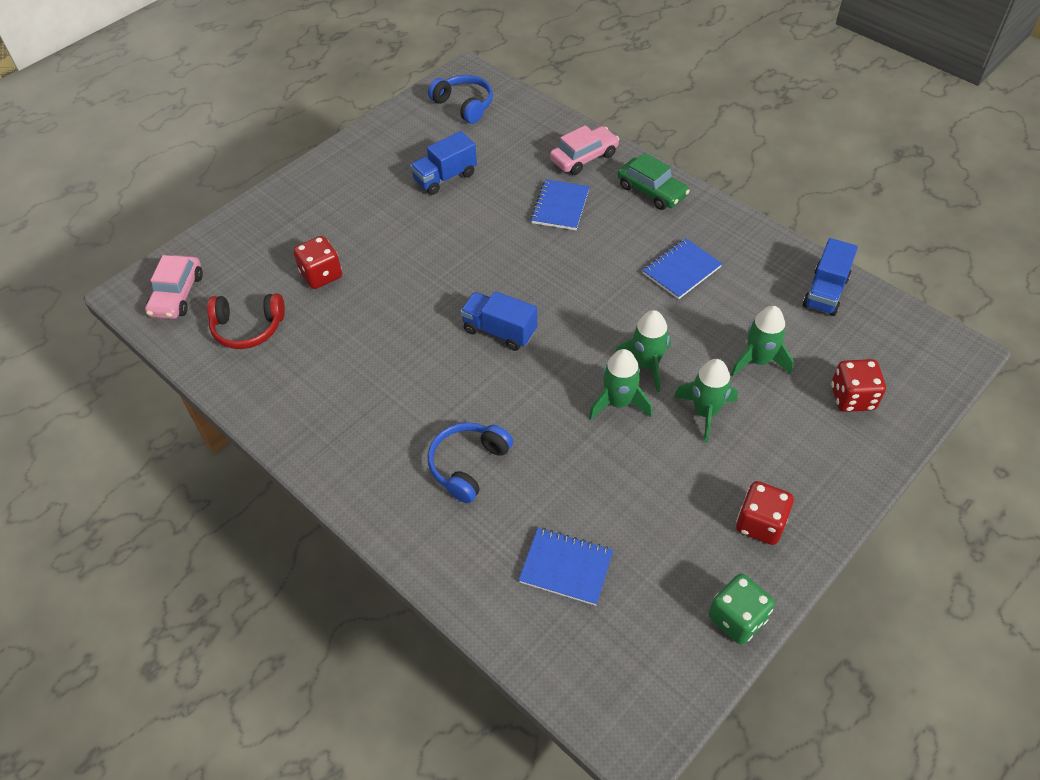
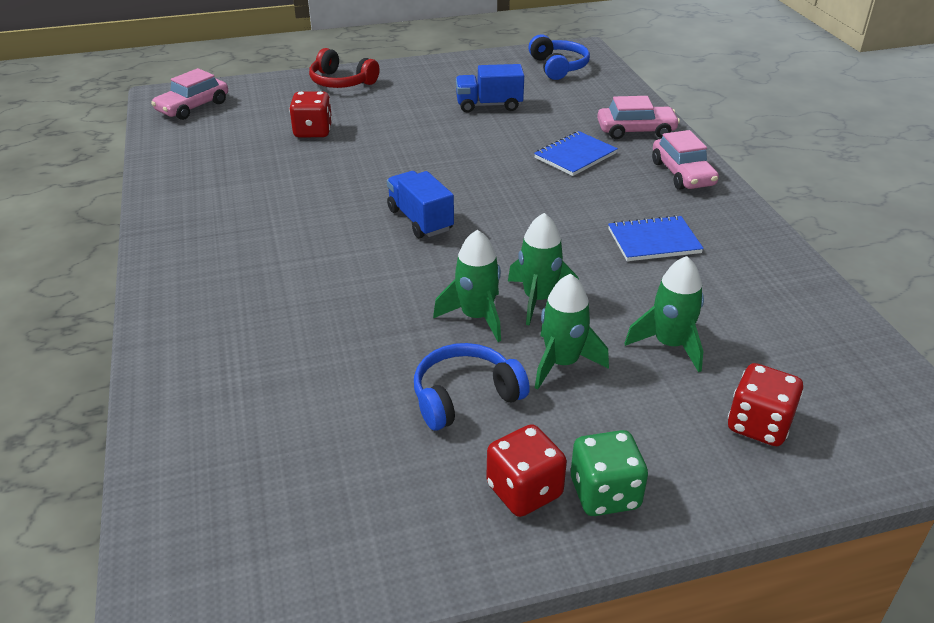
camera: 30 degrees right, 15 degrees down
red headphones [207,293,285,349] -> red headphones moved to [309,48,380,88]
blue headphones [428,422,513,503] -> blue headphones moved to [414,343,530,431]
blue notebook [519,528,613,606] -> none
green car [618,153,690,210] -> pink car [652,130,719,190]
green dice [709,574,775,645] -> green dice moved to [571,430,648,516]
blue truck [803,238,858,316] -> none

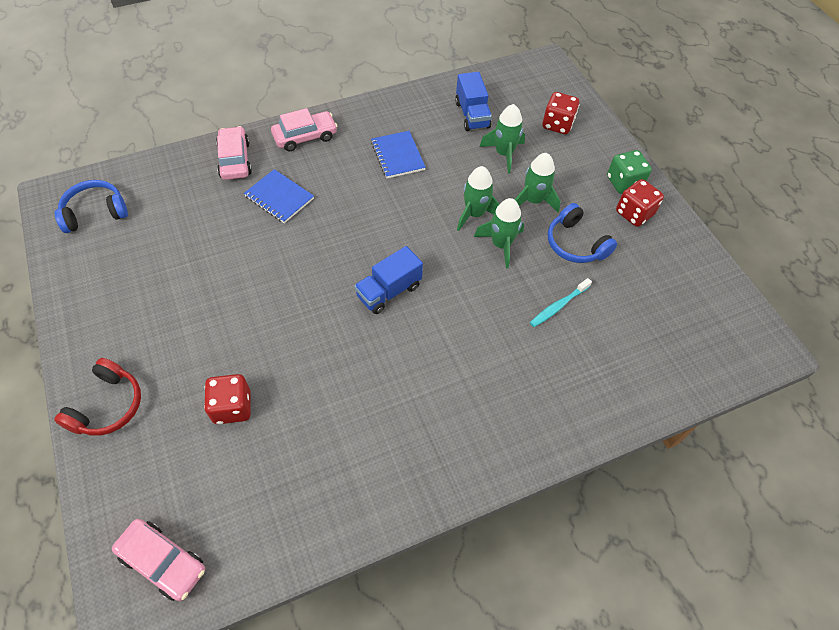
camera: 100 degrees left, 20 degrees up
blue truck [456,64,524,113] -> blue truck moved to [455,72,492,131]
none -> turquoise toothbrush [530,278,592,327]

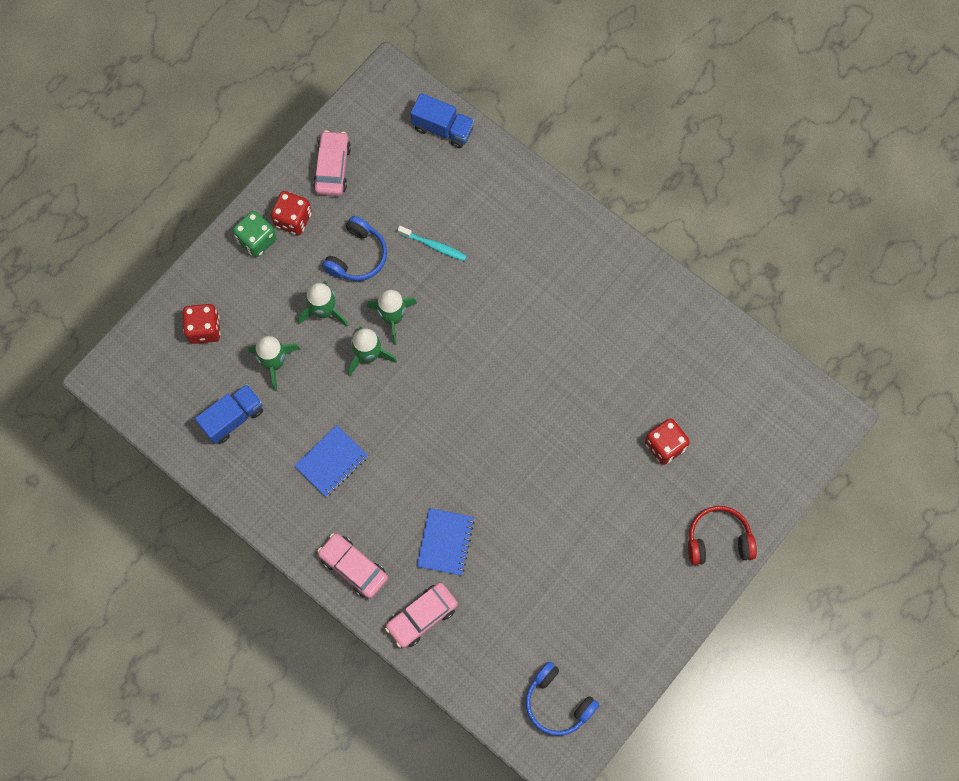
camera: 115 degrees left, 15 degrees up
pink car [112,519,205,601] -> pink car moved to [313,130,351,196]
blue truck [354,246,423,314] -> blue truck moved to [411,93,474,148]

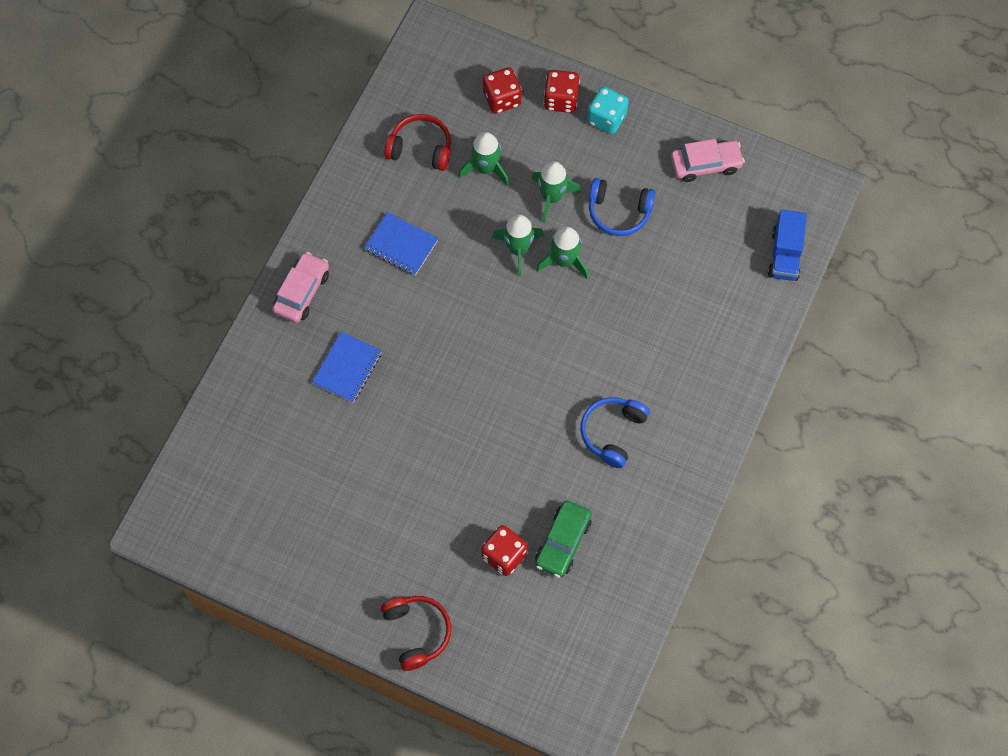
camera: 75 degrees right, 5 degrees down
blue truck [195,384,263,444] -> red headphones [384,114,451,171]
green dice [233,211,277,258] -> turquoise dice [587,86,629,134]
red dice [271,191,312,235] -> red dice moved to [544,70,580,113]
pink car [385,583,458,648] -> none
turquoise toothbrush [398,226,467,261] -> none
blue notebook [417,508,475,576] -> blue notebook turned 60 degrees counterclockwise [312,332,382,403]
blue headphones [525,661,599,736] -> blue headphones moved to [580,397,650,468]
none -> green car [535,501,592,578]

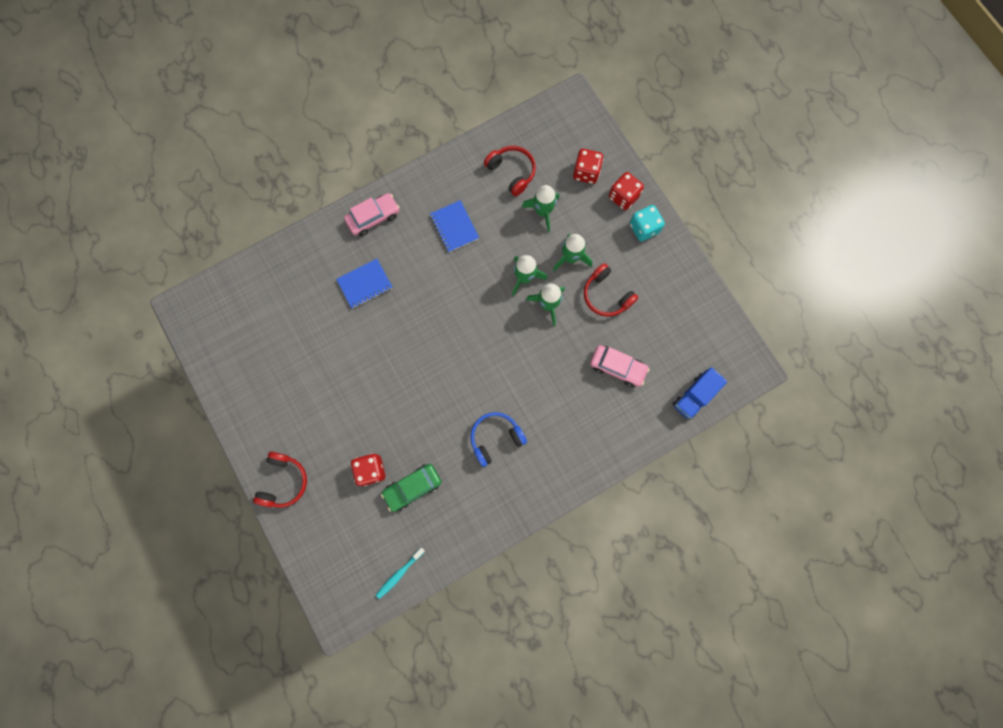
camera: 35 degrees right, 10 degrees up
blue headphones [589,178,656,236] -> red headphones [584,263,638,317]
pink car [671,139,745,182] -> pink car moved to [590,345,649,387]
none -> turquoise toothbrush [376,547,425,599]

